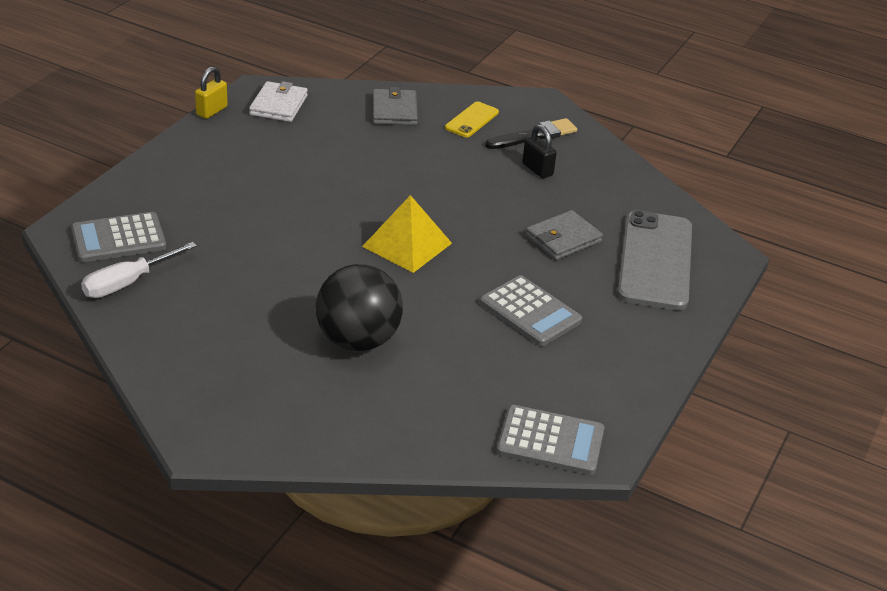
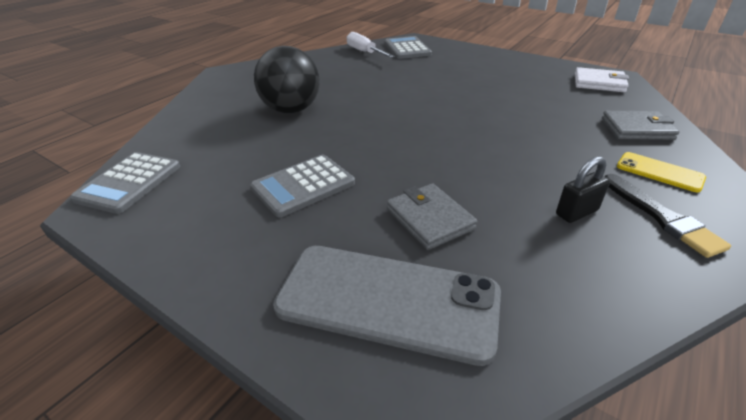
camera: 100 degrees right, 0 degrees up
yellow padlock [195,66,228,119] -> none
yellow pyramid [362,195,452,273] -> none

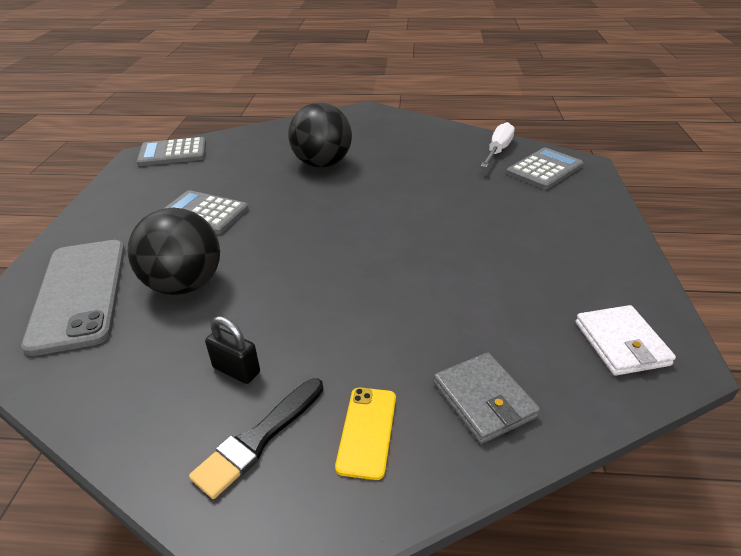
camera: 60 degrees right, 0 degrees up
grey wallet [387,184,477,250] -> black ball [128,208,220,295]

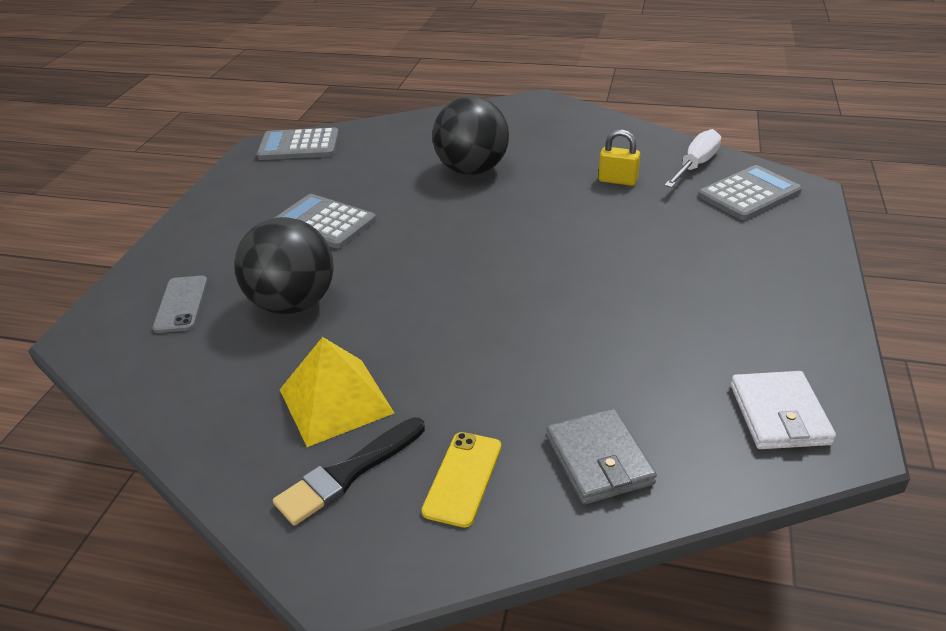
camera: 10 degrees right, 0 degrees up
grey phone [21,240,125,356] -> grey phone [153,275,208,333], size x0.48
black padlock [205,316,260,384] -> yellow pyramid [280,337,394,447]
none -> yellow padlock [598,129,640,186]

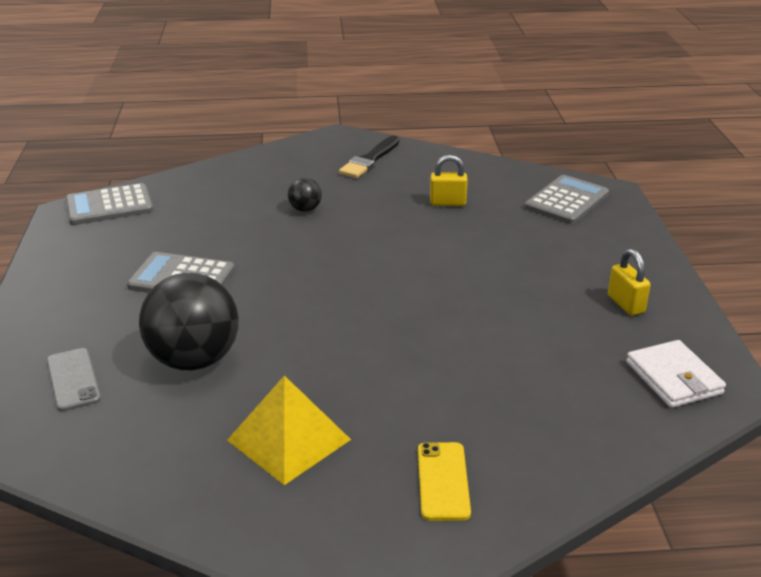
camera: 20 degrees left, 5 degrees down
black brush [273,417,425,526] -> black brush moved to [339,136,400,178]
black ball [432,96,509,175] -> black ball [288,178,322,212], size x0.45
grey wallet [546,408,657,504] -> none
white screwdriver [664,129,721,188] -> none
none -> yellow padlock [608,249,651,316]

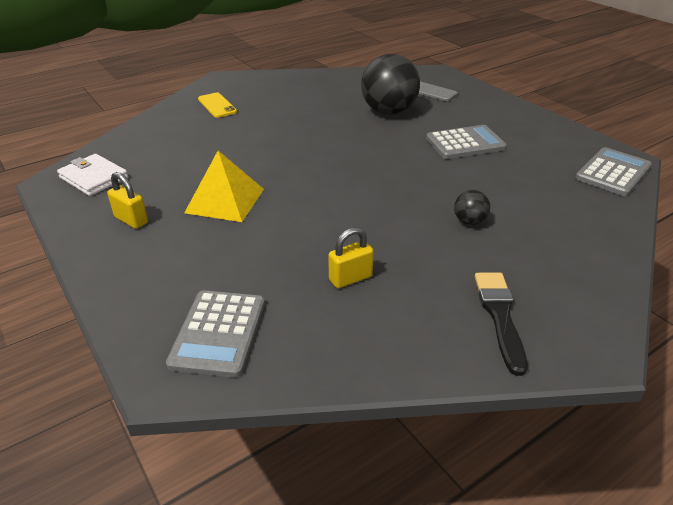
camera: 150 degrees right, 5 degrees up
yellow pyramid [227,375,351,485] -> yellow pyramid moved to [184,151,264,222]

